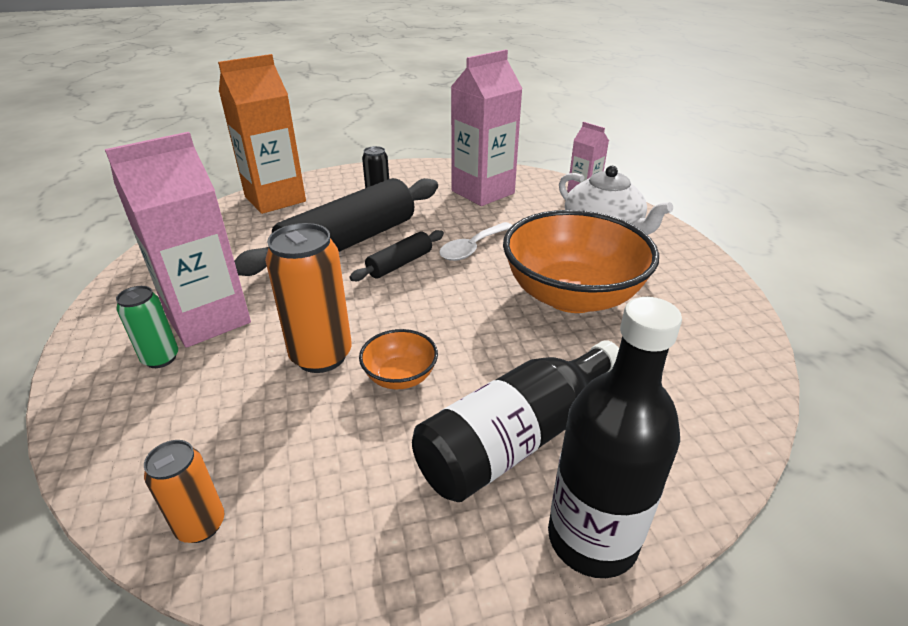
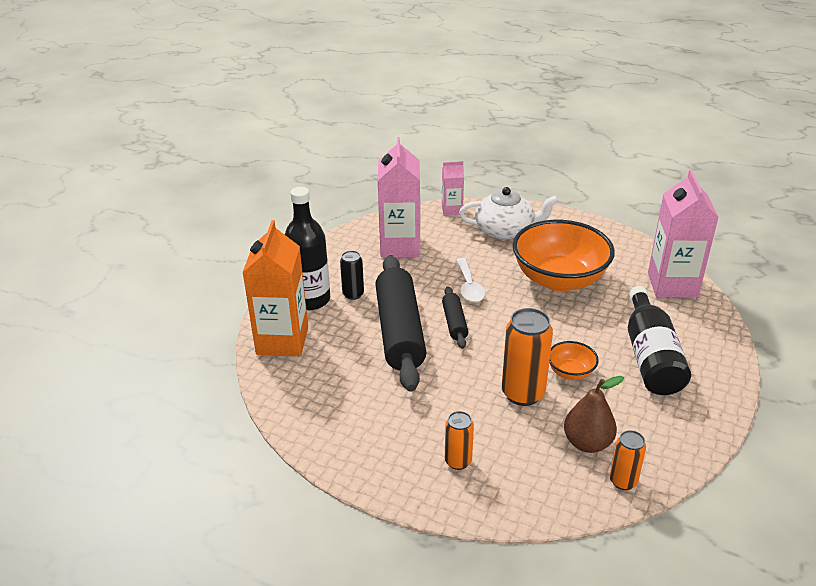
camera: 50 degrees left, 0 degrees up
pink carton [105,132,251,348] -> pink carton moved to [648,170,719,298]
green can [116,286,178,368] -> orange can [445,411,474,470]
black bottle [548,297,682,578] -> black bottle moved to [285,187,330,310]
none -> brown pear [564,376,624,453]

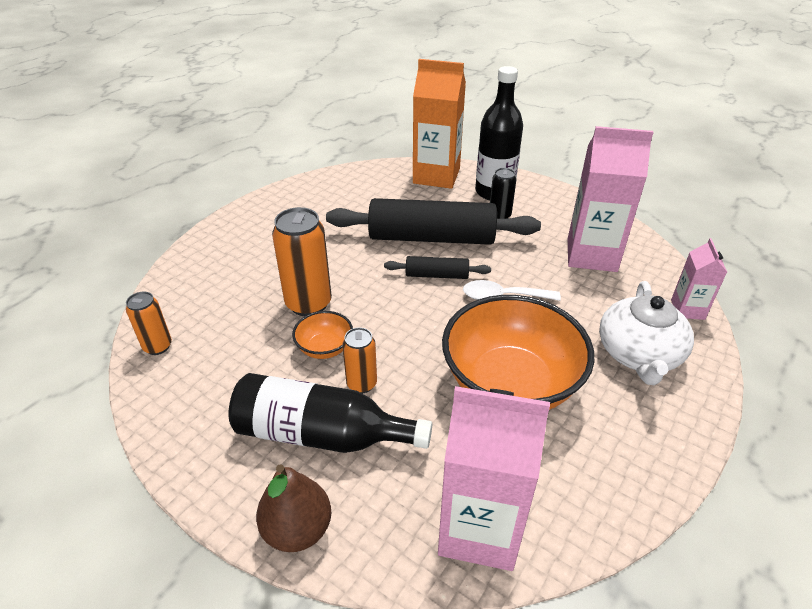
camera: 100 degrees right, 5 degrees up
orange can [445,411,474,470] -> orange can moved to [342,327,377,393]
brown pear [564,376,624,453] -> brown pear moved to [256,464,331,552]

